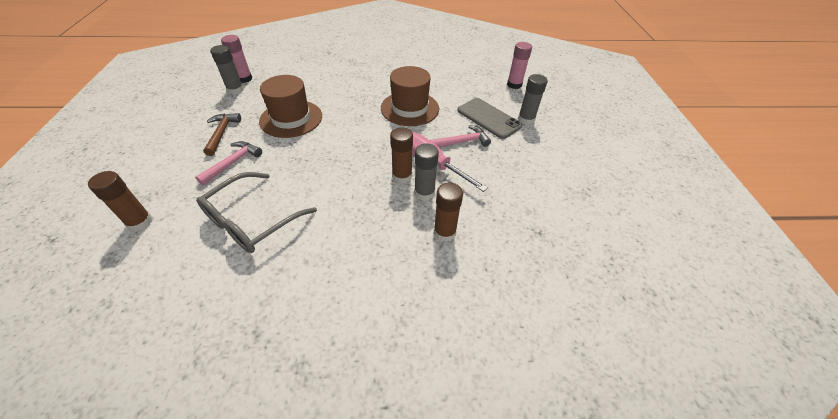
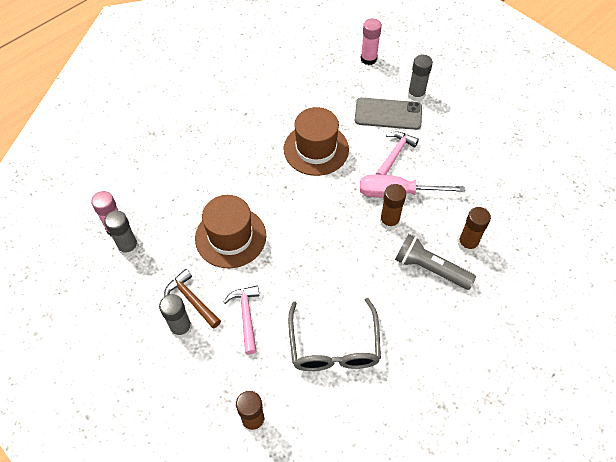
camera: 40 degrees left, 10 degrees up
grey glue stick [414,144,439,201] -> grey glue stick moved to [159,294,192,338]
none -> grey flashlight [395,234,476,290]

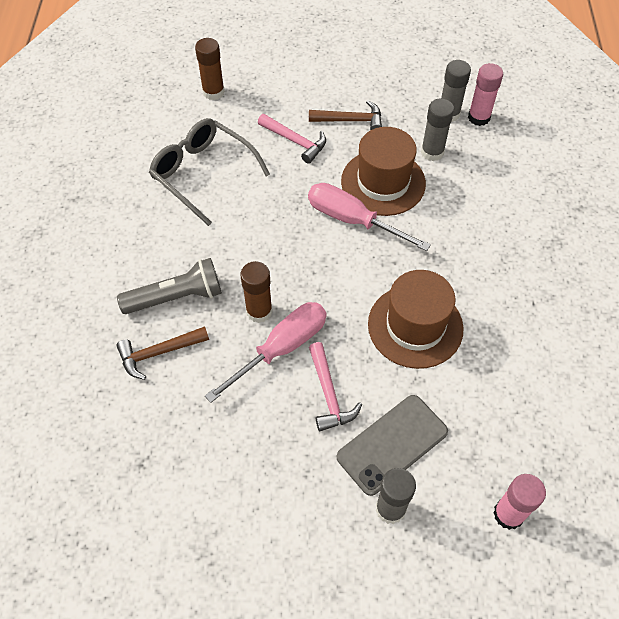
camera: 135 degrees right, 0 degrees up
grey glue stick [159,294,192,338] -> grey glue stick moved to [421,99,454,161]
brown glue stick [458,207,491,253] -> brown hammer [116,326,209,380]
none -> pink screwdriver [308,183,431,251]

